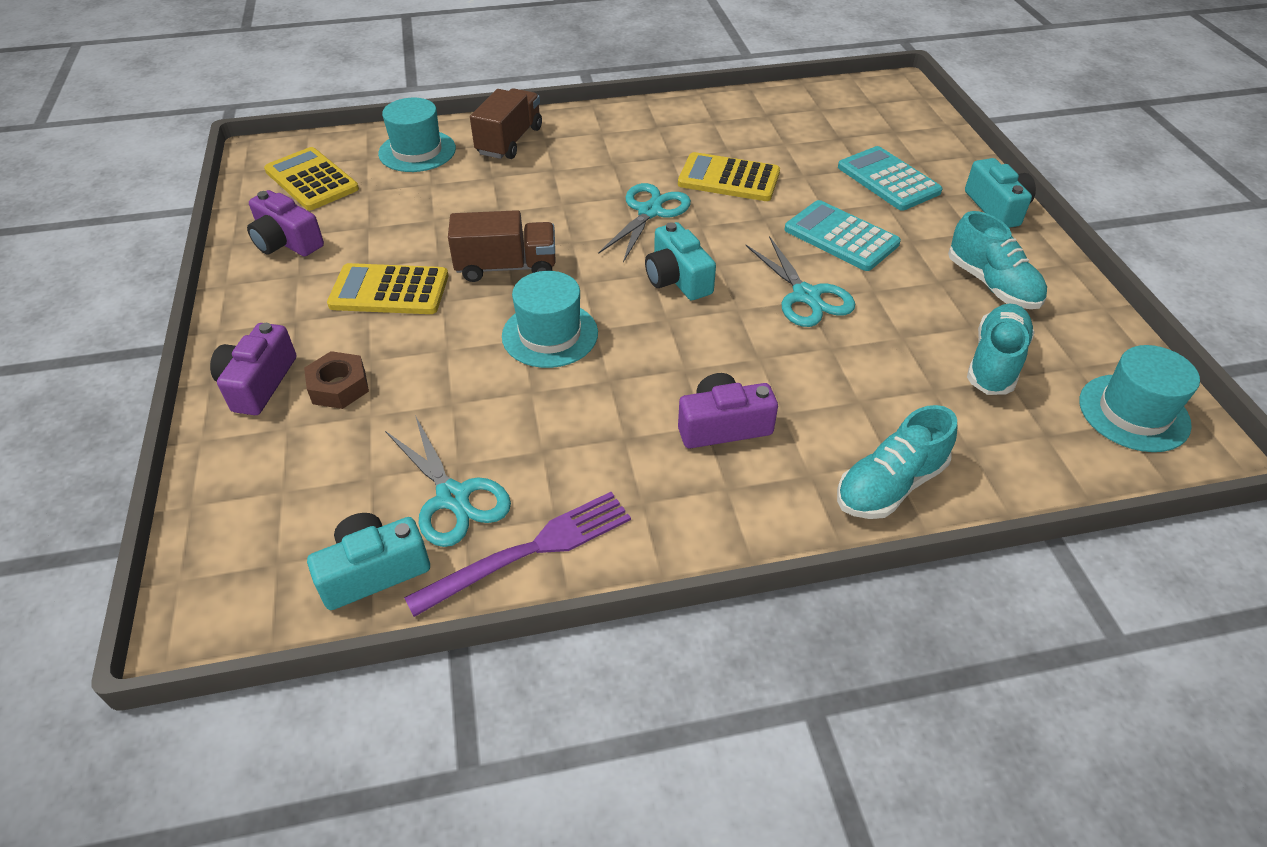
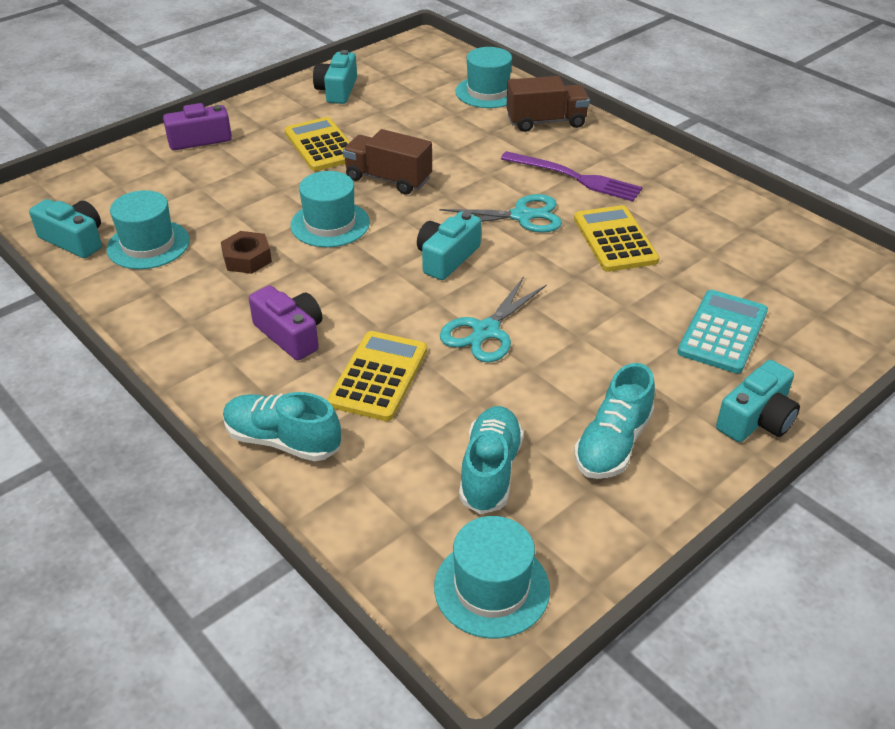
camera: 60 degrees right, 5 degrees down
purple camera [247,190,324,256] -> turquoise camera [313,50,357,104]
yellow calculator [264,147,359,210] -> yellow calculator moved to [327,331,427,421]
brown nut [304,351,369,409] -> brown nut moved to [221,231,272,274]
turquoise scissors [385,415,511,547] -> turquoise hat [106,190,190,269]
purple fork [404,492,631,617] -> purple fork moved to [501,151,643,202]
brown truck [448,210,556,282] -> brown truck turned 150 degrees clockwise [343,129,432,195]
turquoise calculator [784,200,901,271] -> none
turquoise shoe [967,303,1035,395] -> turquoise shoe turned 75 degrees counterclockwise [459,406,524,514]

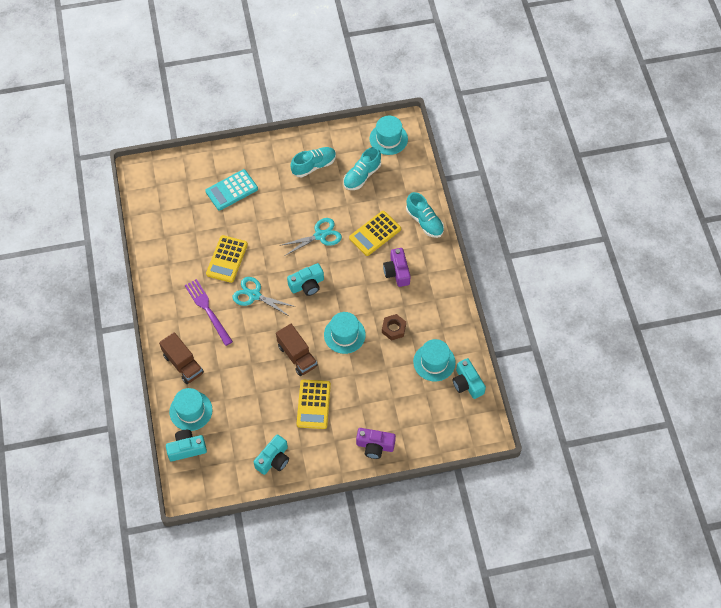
camera: 150 degrees left, 20 degrees up
brown truck [506,76,590,132] -> brown truck turned 150 degrees counterclockwise [159,332,204,384]
turquoise camera [716,360,800,442] -> turquoise camera moved to [166,430,207,461]

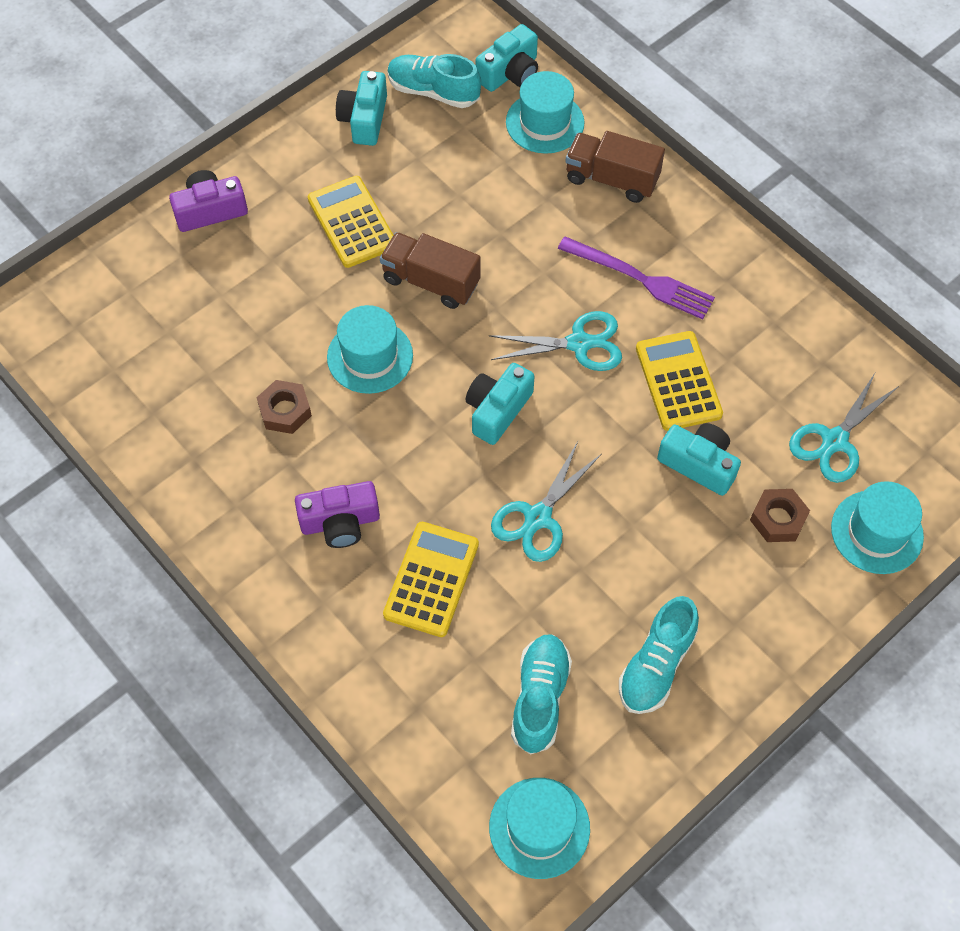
camera: 150 degrees right, 0 degrees up
turquoise calculator [205,169,258,211] -> brown nut [750,489,810,542]
purple camera [383,248,411,287] -> purple camera turned 120 degrees clockwise [295,481,380,548]
turquoise shoe [406,192,444,238] -> turquoise shoe moved to [387,54,481,108]
turquoise hat [413,339,456,381] -> turquoise hat moved to [831,481,924,574]
turquoise camera [453,358,486,399] -> turquoise camera moved to [657,423,741,496]
none -> turquoise scissors [789,373,899,483]

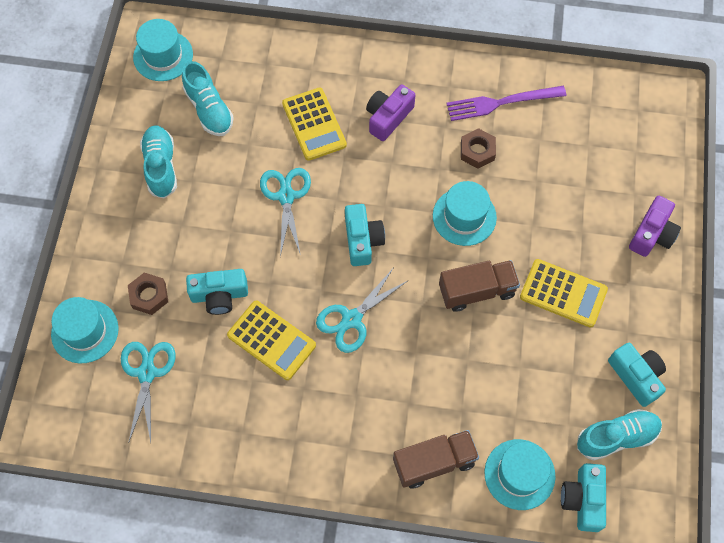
camera: 140 degrees right, 5 degrees up
purple fork [558,236,715,320] -> purple fork moved to [446,86,566,121]

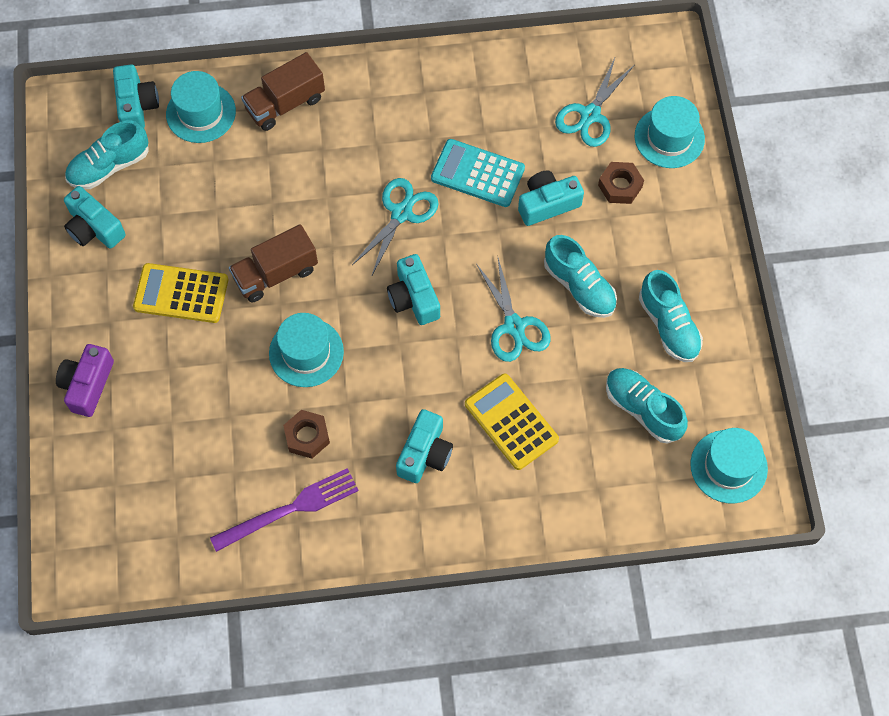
camera: 165 degrees right, 0 degrees up
turquoise scissors [121,342,176,443] -> turquoise scissors turned 45 degrees clockwise [555,58,634,147]
yellow calculator [227,301,316,380] -> turquoise calculator [431,139,525,207]
purple camera [366,84,415,141] -> turquoise camera [396,409,453,483]
none -> turquoise shoe [544,235,617,318]

